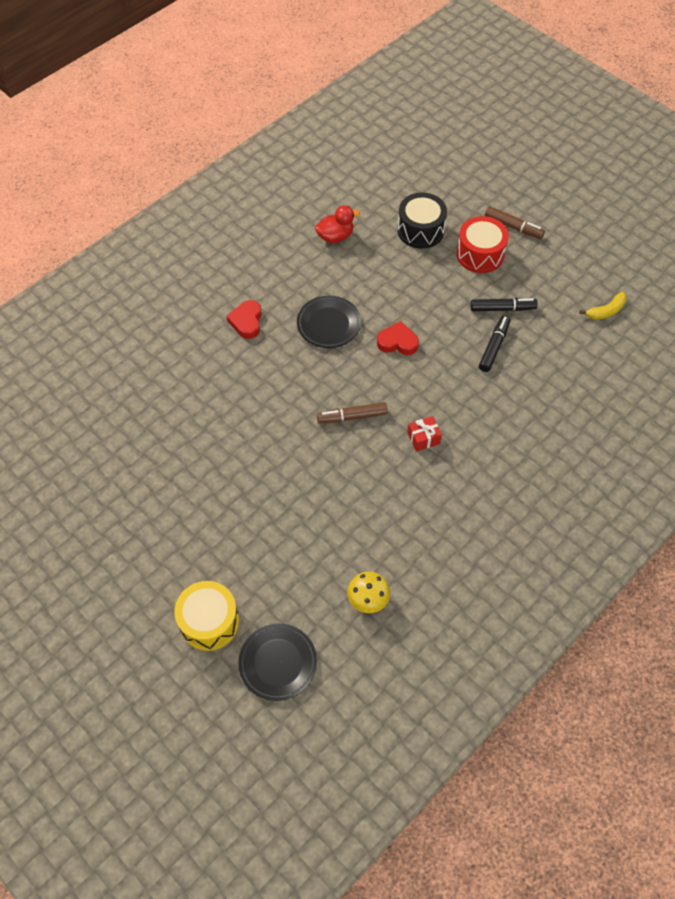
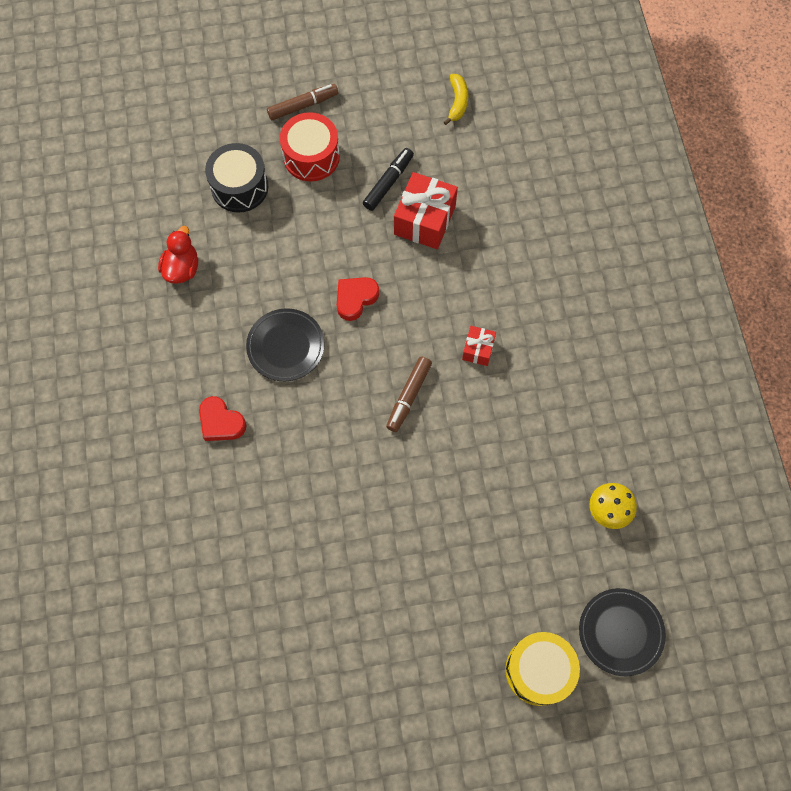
camera: 55 degrees left, 10 degrees up
black marker [479,315,510,372] -> red gift [394,172,458,249]

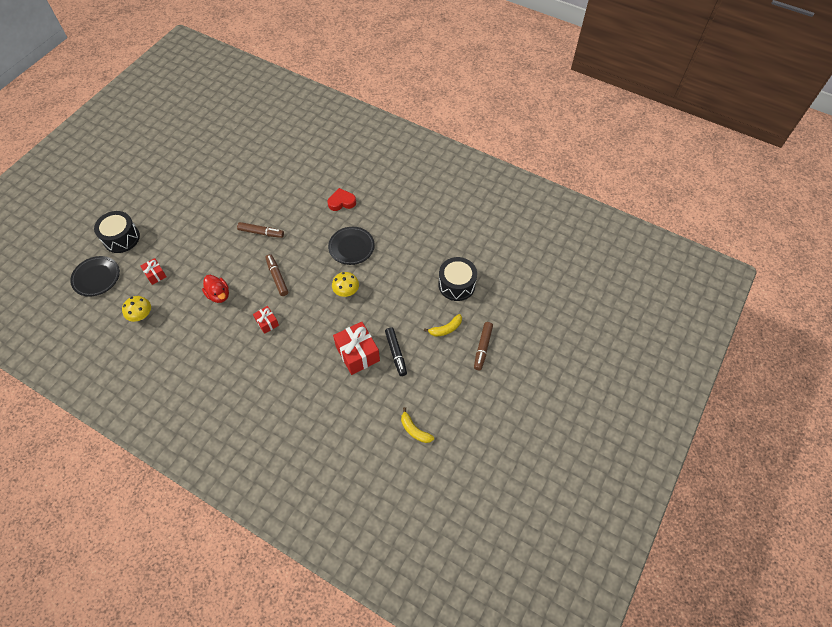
camera: 130 degrees right, 10 degrees down
red duck [158,226,198,284] -> red duck moved to [202,275,229,303]
red drum [280,112,340,181] -> yellow banana [424,314,462,336]
red heart [337,277,379,321] -> yellow mushroom [332,272,359,297]
yellow drum [505,632,580,706] -> black drum [94,211,140,253]
none -> red gift [140,258,167,285]
none -> brown marker [237,222,284,238]

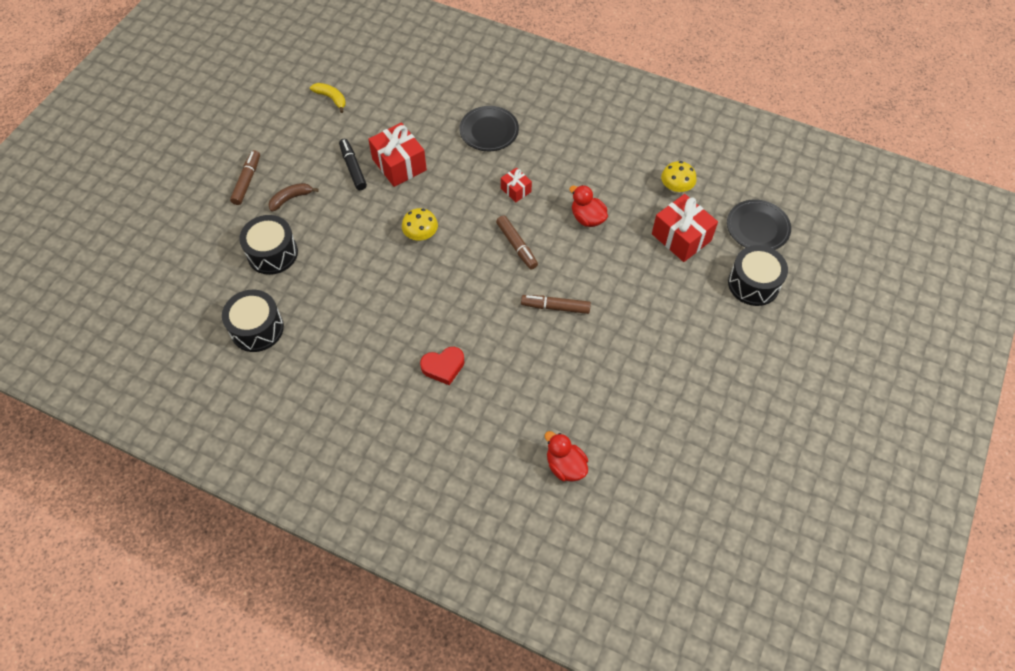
camera: 175 degrees right, 0 degrees up
red gift [140,258,167,285] -> red gift [652,194,718,262], size x1.87
black plate [328,227,375,265] -> black plate moved to [459,106,519,151]
yellow banana [424,314,462,336] -> brown banana [269,183,319,212]
none -> black drum [222,290,284,352]
none -> red duck [545,431,588,482]

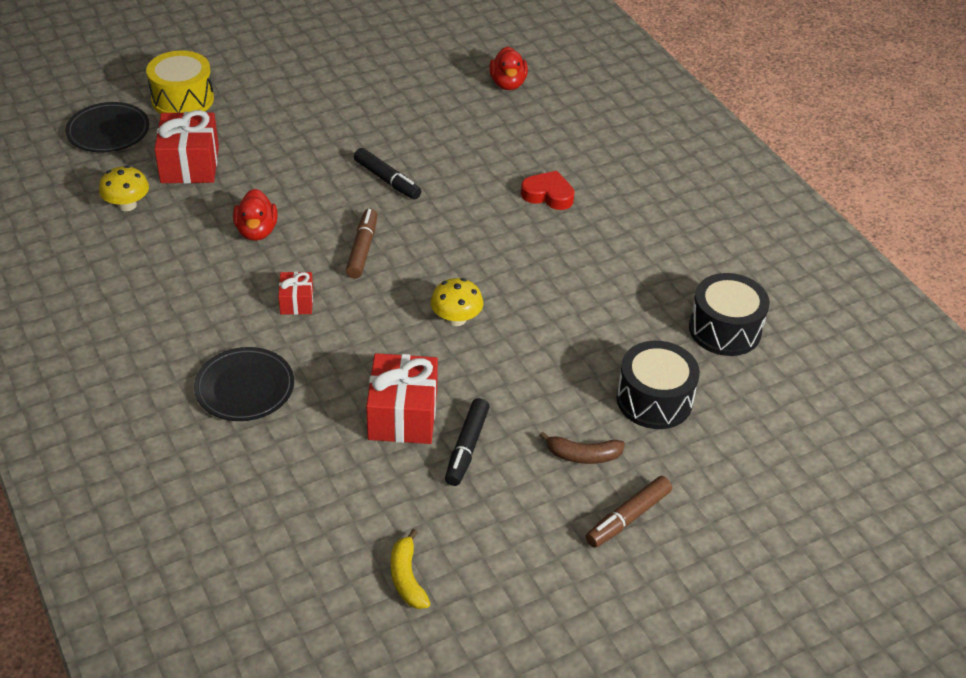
camera: 145 degrees left, 15 degrees down
brown marker [521,295,591,314] -> black marker [354,148,421,199]
black drum [728,245,788,306] -> yellow drum [146,50,214,114]

